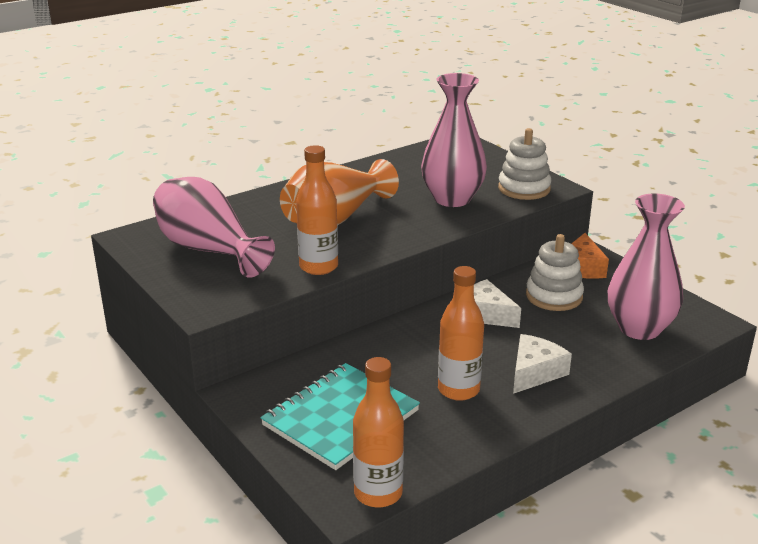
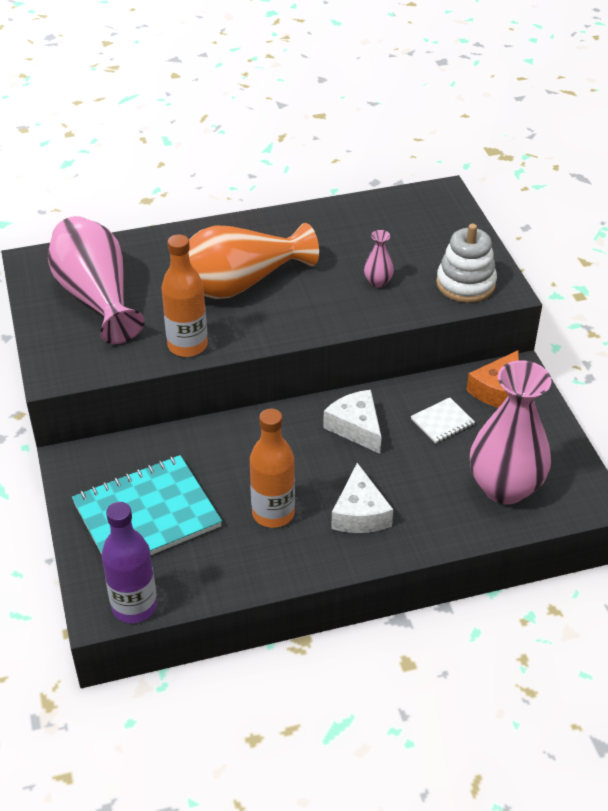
camera: 20 degrees right, 15 degrees up
orange bottle [353,357,404,508] -> purple bottle [102,502,157,623]
pink vase [421,73,487,207] -> pink vase [364,230,394,287], size x0.42
white cheese [513,334,572,394] -> white cheese turned 120 degrees clockwise [331,463,393,533]
white stacking toy [526,234,584,311] -> white notebook [411,397,475,444]

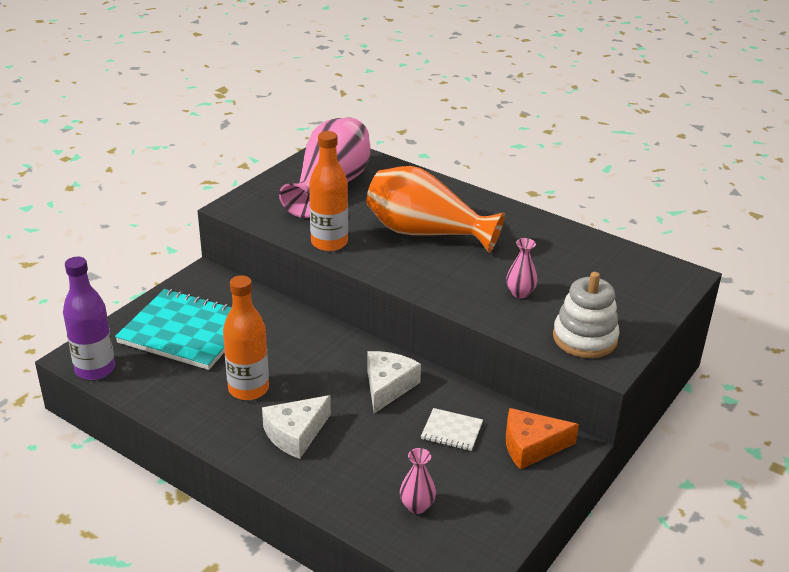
camera: 50 degrees right, 10 degrees down
pink vase [470,360,552,504] -> pink vase [400,448,436,514], size x0.42

